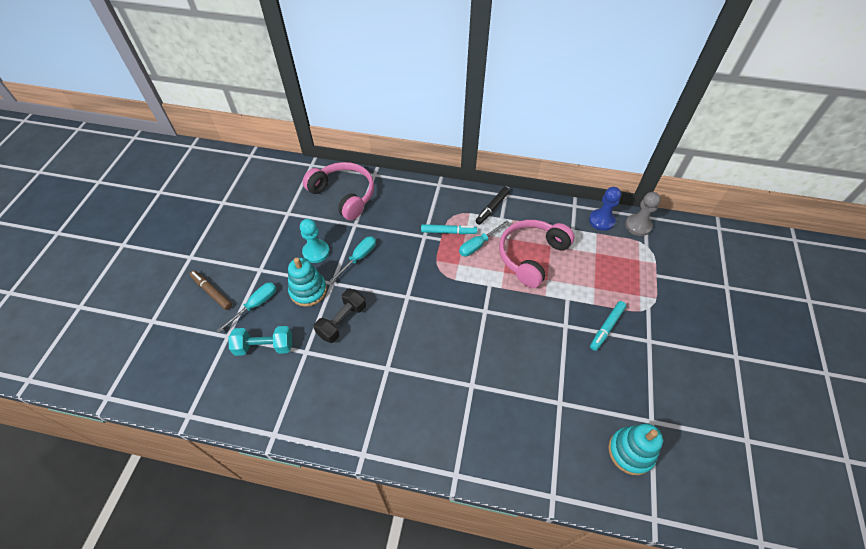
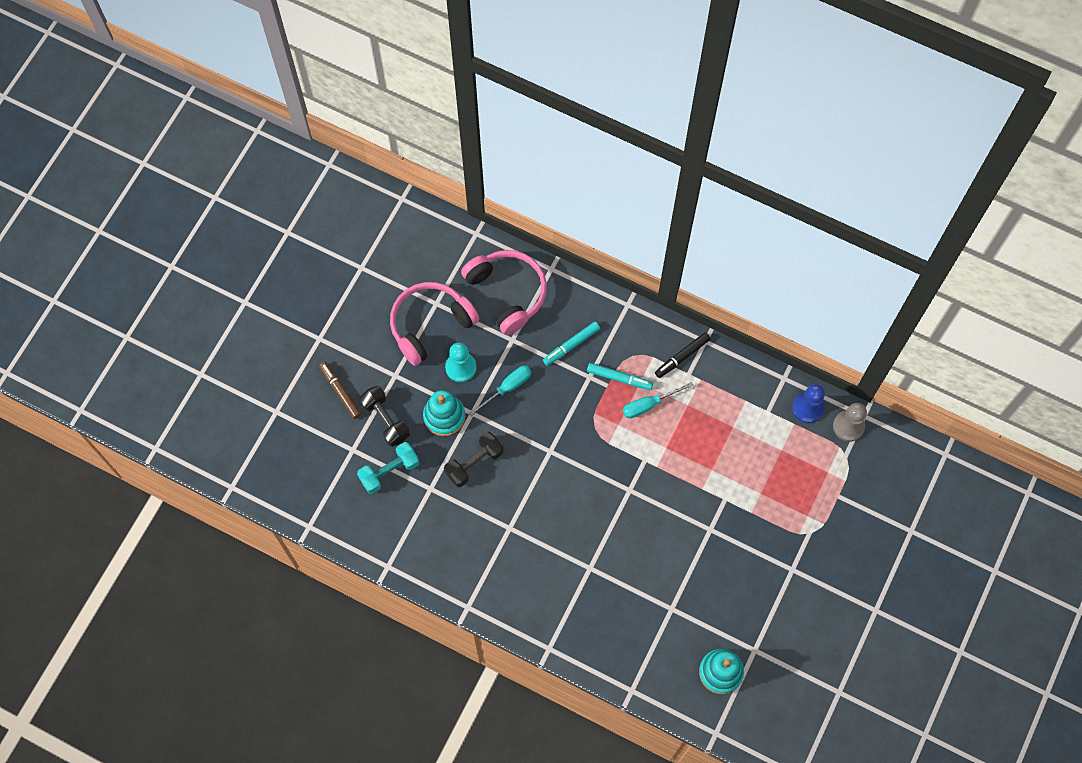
camera: 15 degrees right, 15 degrees up
turquoise screwdriver [217,282,276,333] -> black dumbbell [359,386,410,447]
turquoise dumbbell [229,326,292,356] -> turquoise dumbbell turned 45 degrees counterclockwise [357,442,420,494]
pink headphones [499,220,575,288] -> pink headphones moved to [390,282,479,366]
turquoise marker [590,301,626,351] -> turquoise marker moved to [543,322,600,366]

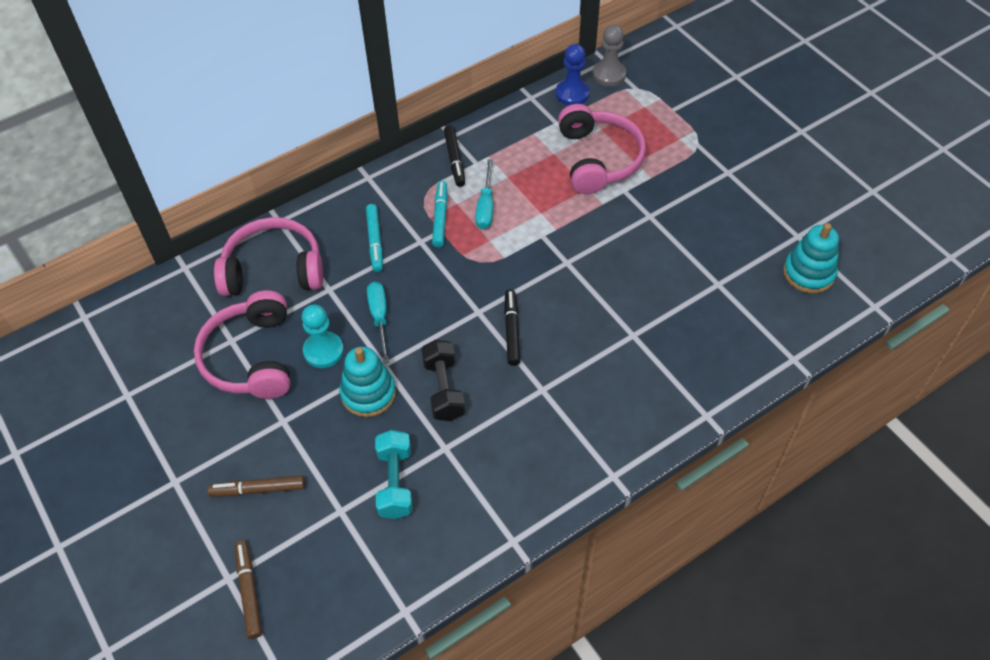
camera: 60 degrees left, 15 degrees down
black dumbbell [359,386,410,447] -> none
turquoise marker [587,363,653,390] -> turquoise marker turned 45 degrees counterclockwise [432,181,448,248]
none -> brown marker [235,540,262,639]
none -> black marker [504,289,520,366]
none -> pink headphones [558,104,646,194]

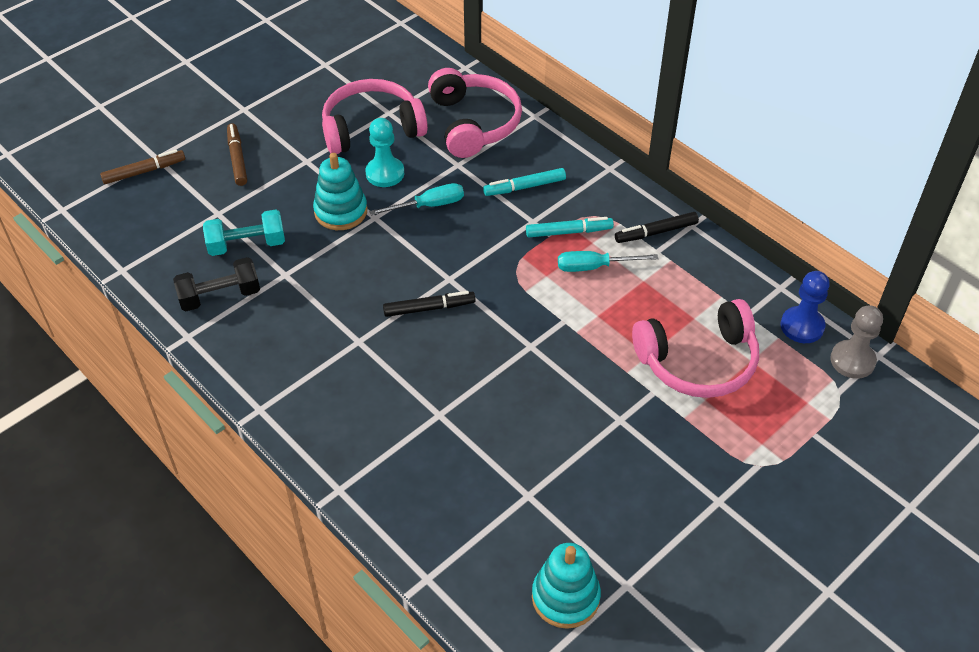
camera: 80 degrees right, 5 degrees down
black dumbbell [421,340,465,421] -> black dumbbell moved to [173,257,260,311]

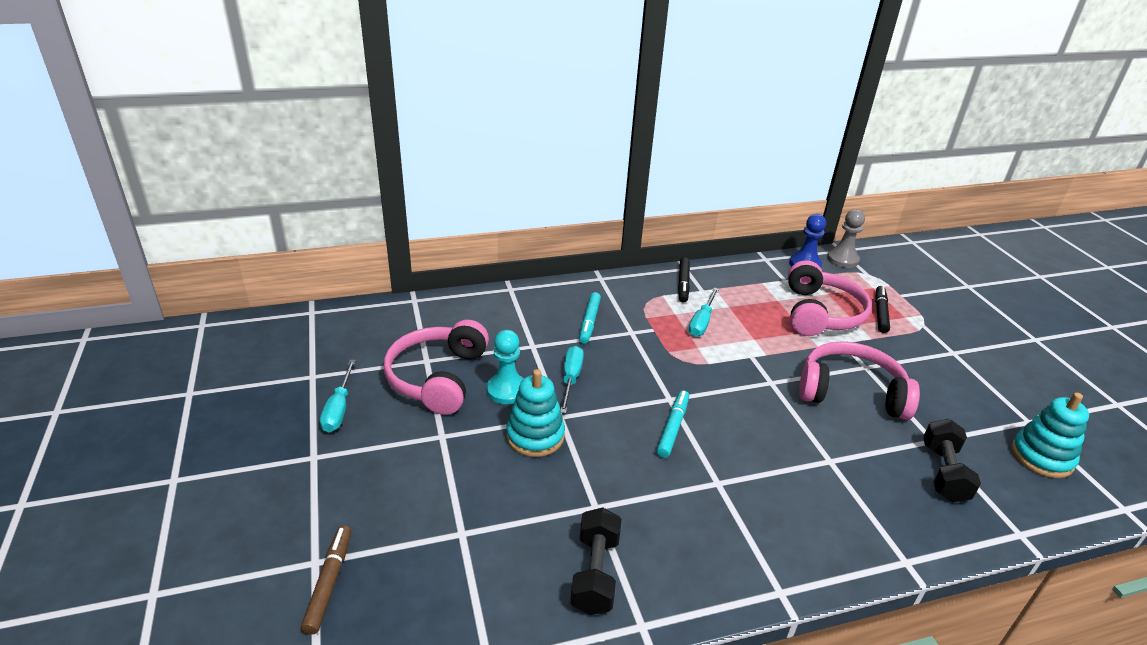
camera: 65 degrees left, 15 degrees down
turquoise dumbbell [203,210,285,256] -> none
brown marker [227,124,247,186] -> none
black marker [383,291,476,317] -> black marker moved to [875,285,890,333]
pink headphones [428,68,522,158] -> pink headphones moved to [799,341,920,420]
turquoise marker [526,217,614,237] -> turquoise marker moved to [656,390,689,458]
none -> turquoise screwdriver [320,360,356,432]
none -> black dumbbell [923,419,981,502]

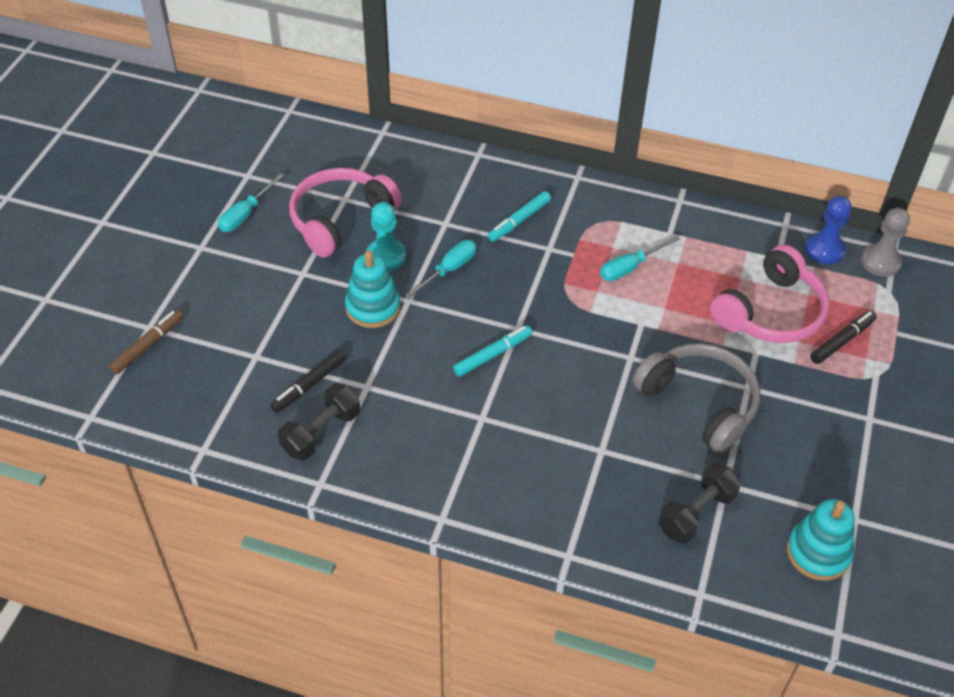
camera: 35 degrees right, 15 degrees up
black marker [678,257,690,303] -> black marker moved to [270,349,346,413]
pink headphones [799,341,920,420] -> grey headphones [633,343,760,454]

